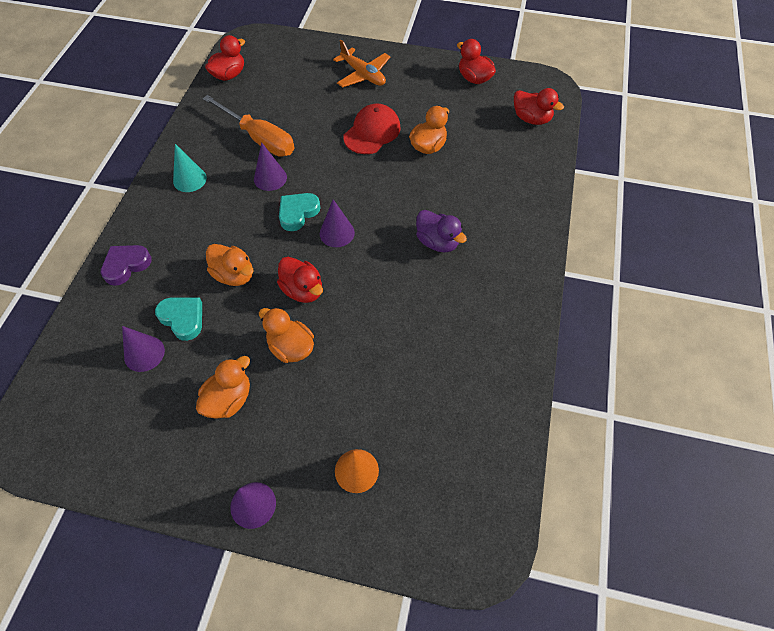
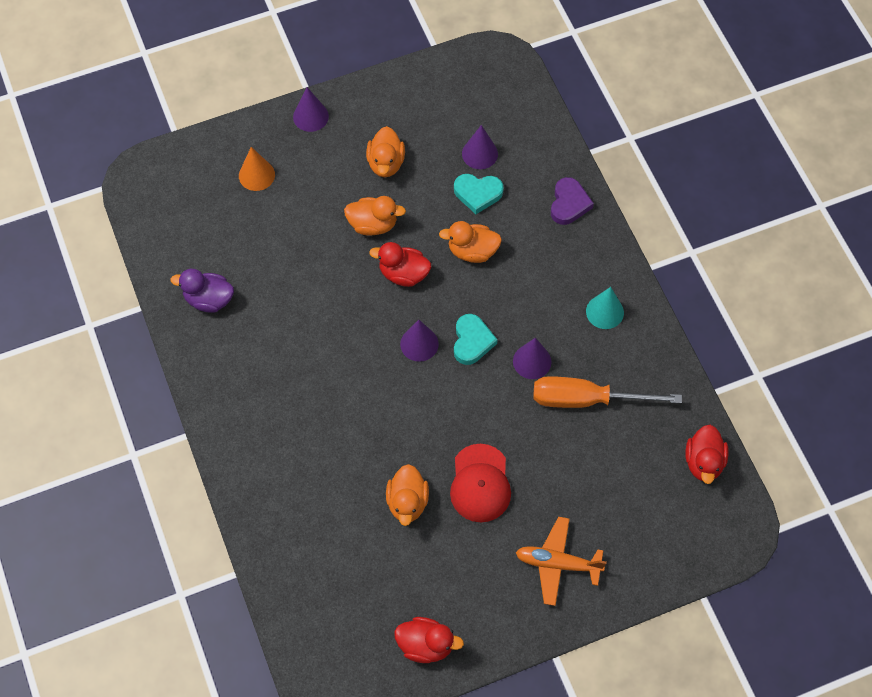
camera: 145 degrees right, 5 degrees up
purple duck [416,210,467,252] -> purple duck moved to [170,269,234,313]
red duck [514,88,564,125] -> none

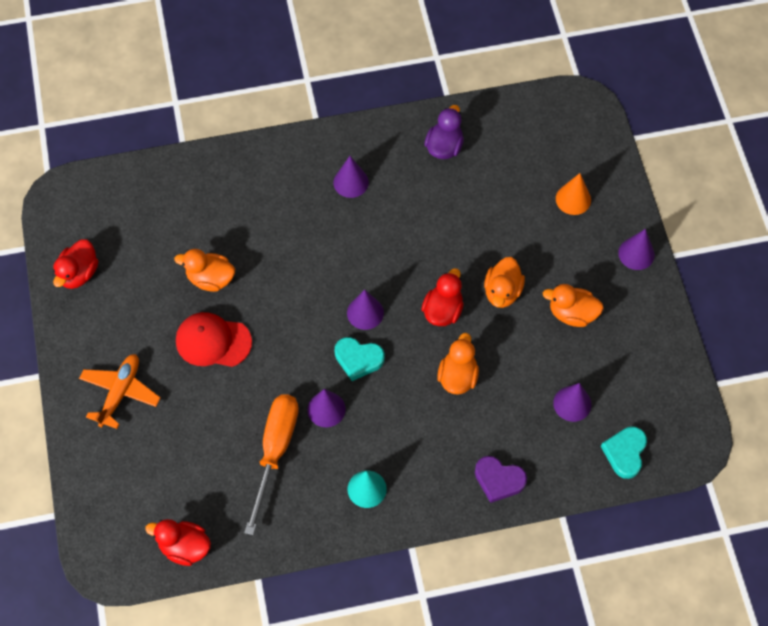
camera: 100 degrees right, 0 degrees up
turquoise heart [454,174,504,214] -> turquoise heart moved to [601,426,647,479]
none -> purple cone [333,156,369,198]

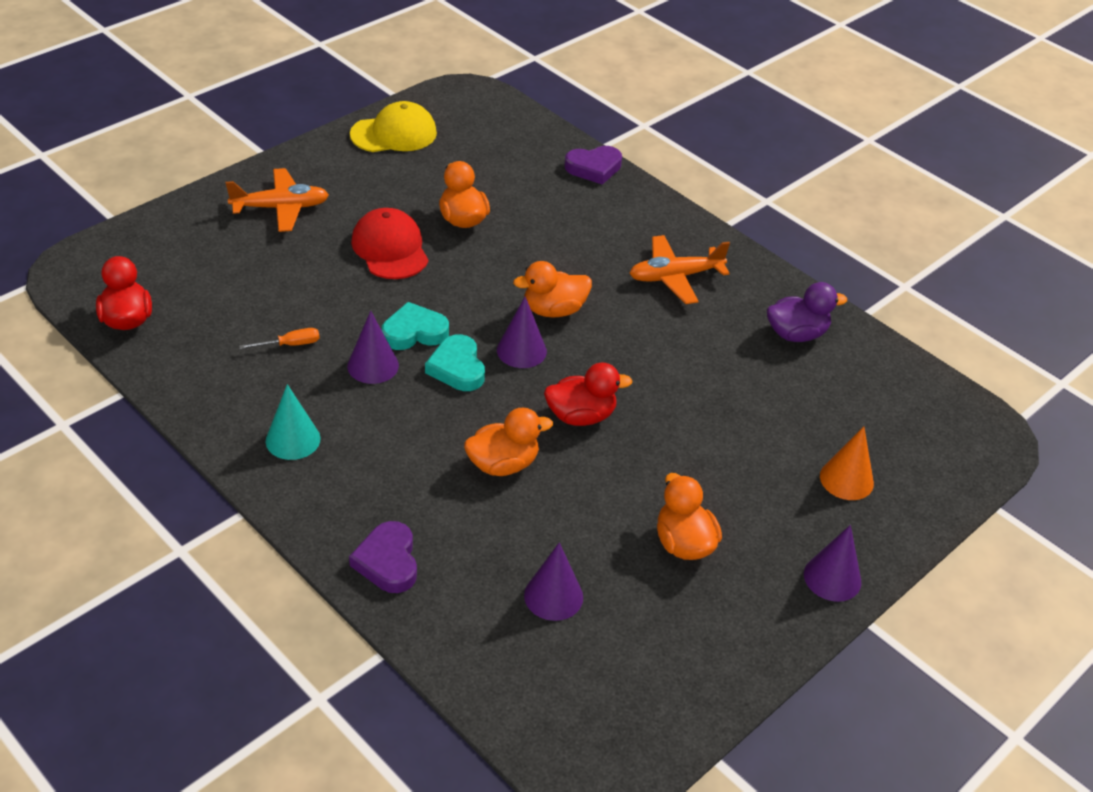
camera: 55 degrees right, 20 degrees down
red duck [53,239,98,289] -> yellow cap [350,101,437,152]
orange screwdriver [244,394,299,535] -> orange screwdriver [239,328,320,349], size x0.41
purple cone [333,156,369,198] -> orange plane [629,235,730,304]
orange duck [484,257,525,308] -> orange duck moved to [513,261,592,317]
turquoise heart [601,426,647,479] -> turquoise heart moved to [382,302,449,350]
none -> purple heart [564,146,622,185]

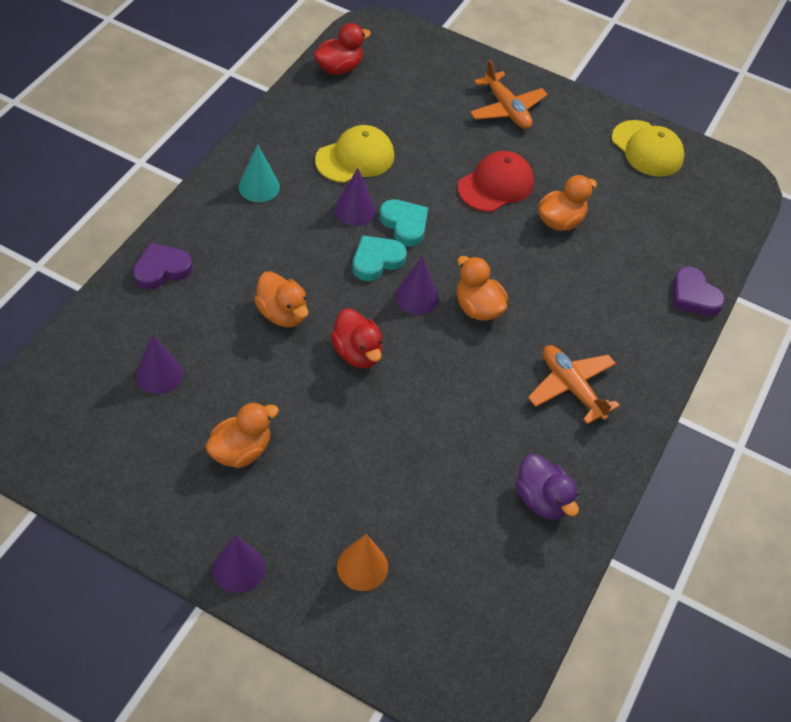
camera: 70 degrees right, 10 degrees up
orange screwdriver [239,328,320,349] -> yellow cap [315,125,394,183]

